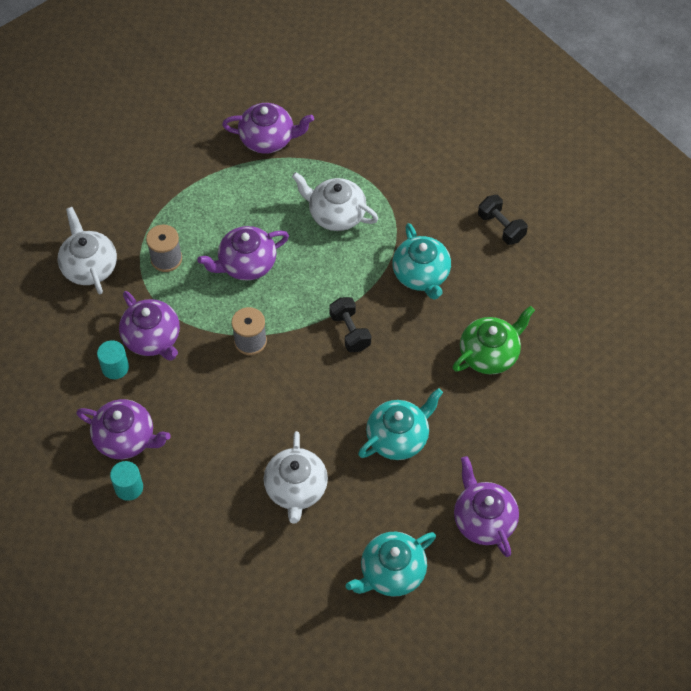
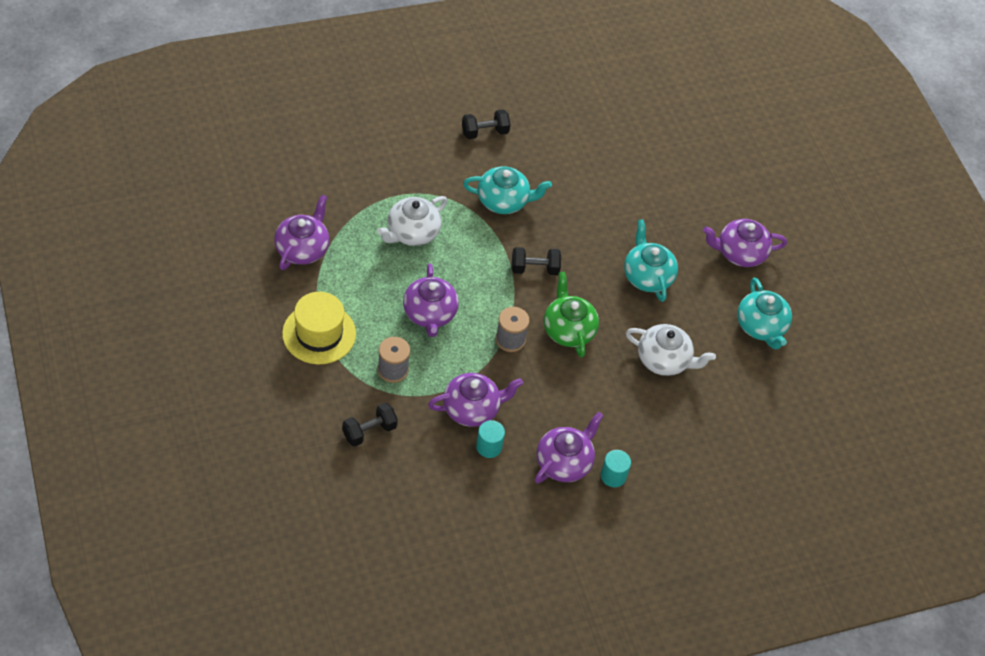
camera: 75 degrees left, 5 degrees down
white teapot [58,207,117,294] -> black dumbbell [342,403,398,447]
green teapot [453,306,535,374] -> green teapot moved to [544,272,599,357]
none -> yellow hat [282,292,356,364]

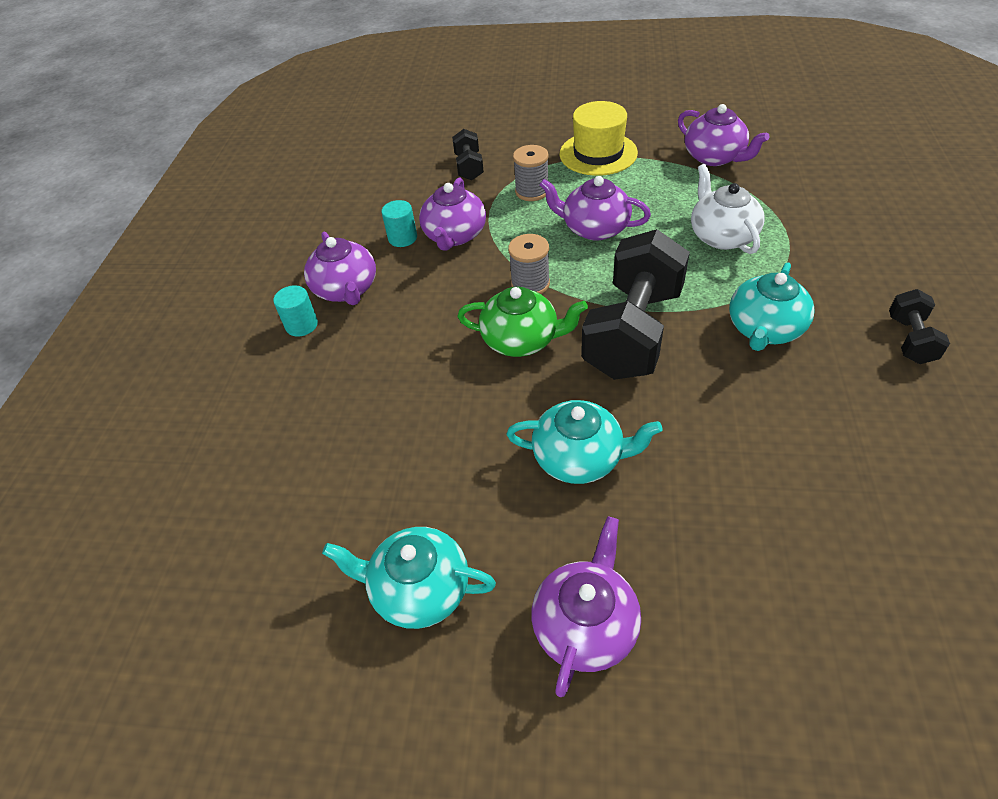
camera: 125 degrees right, 5 degrees down
black dumbbell [512,247,561,275] -> black dumbbell [581,229,690,380], size x2.12
white teapot [626,324,716,376] -> none

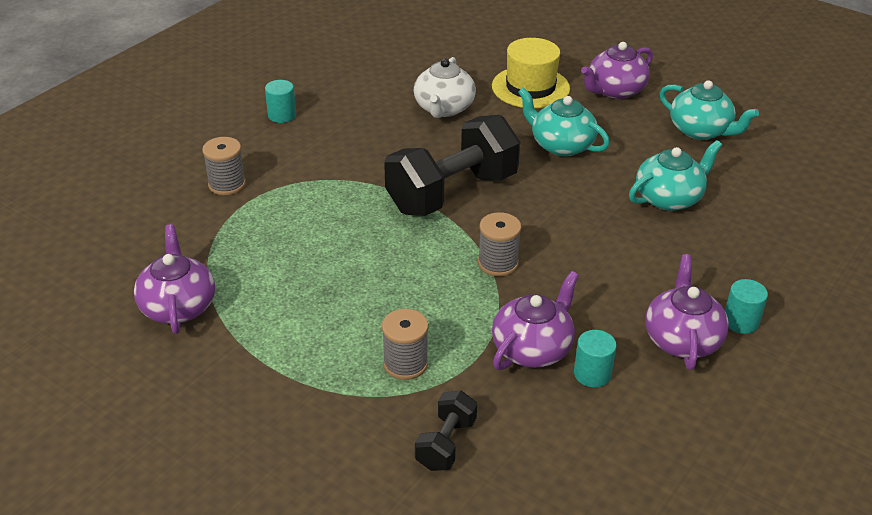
camera: 155 degrees left, 10 degrees down
green teapot [457,287,588,357] -> none
purple teapot [539,176,651,241] -> none
yellow hat [560,101,638,176] -> yellow hat moved to [492,38,570,109]
white teapot [691,164,765,254] -> white teapot moved to [414,57,476,118]
turquoise teapot [729,262,815,351] -> turquoise teapot moved to [629,140,722,211]
black dumbbell [889,289,950,364] -> turquoise cylinder [265,80,296,123]
none -> grey spool [202,137,246,195]

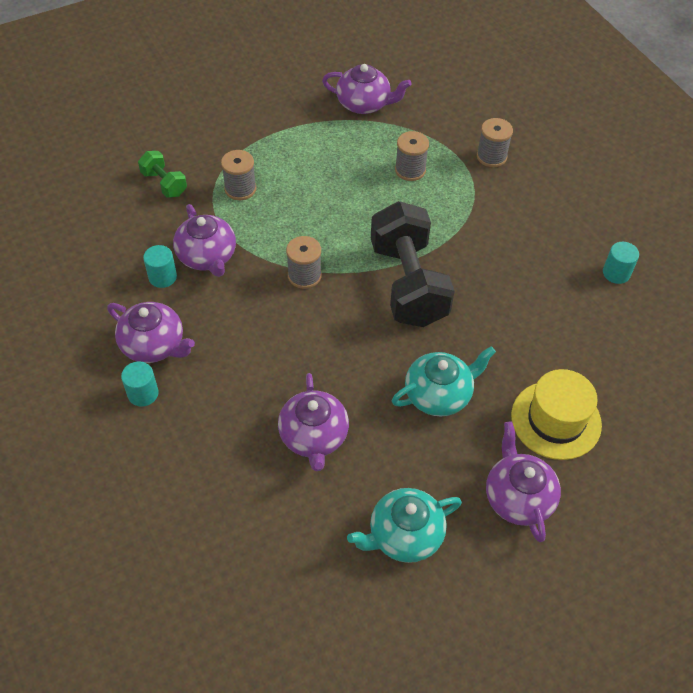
camera: 115 degrees right, 15 degrees up
turquoise cylinder [265,80,296,123] -> turquoise cylinder moved to [603,242,639,284]
white teapot [414,57,476,118] -> none
black dumbbell [415,390,477,471] -> green dumbbell [138,151,187,198]
turquoise teapot [629,140,722,211] -> purple teapot [278,373,349,471]
none -> grey spool [395,131,429,181]

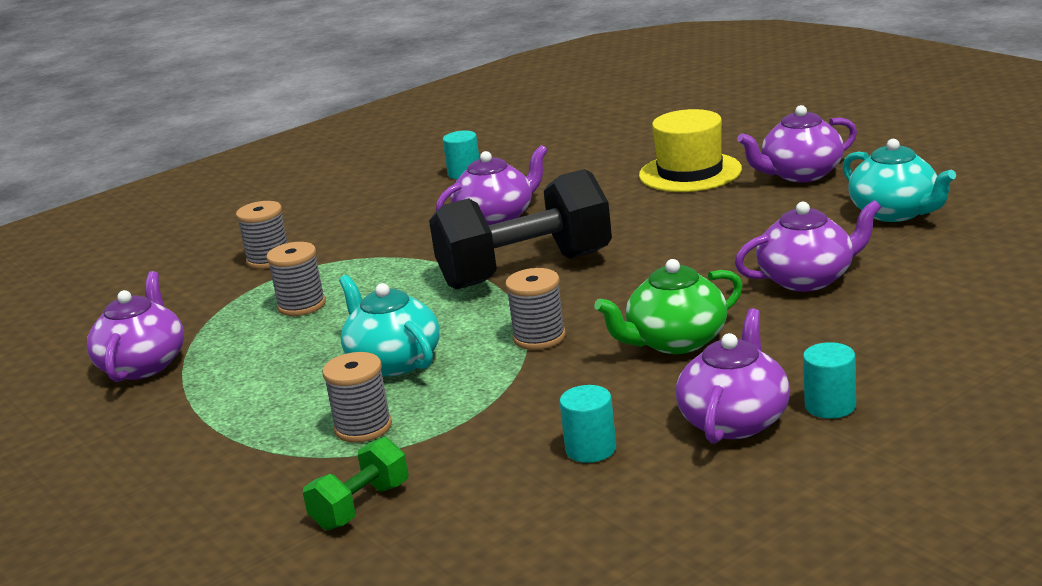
camera: 95 degrees left, 30 degrees down
purple teapot [173,204,236,277] -> purple teapot moved to [436,145,548,225]
turquoise teapot [392,346,496,416] -> turquoise teapot moved to [339,275,440,376]
none -> green teapot [594,259,743,354]

